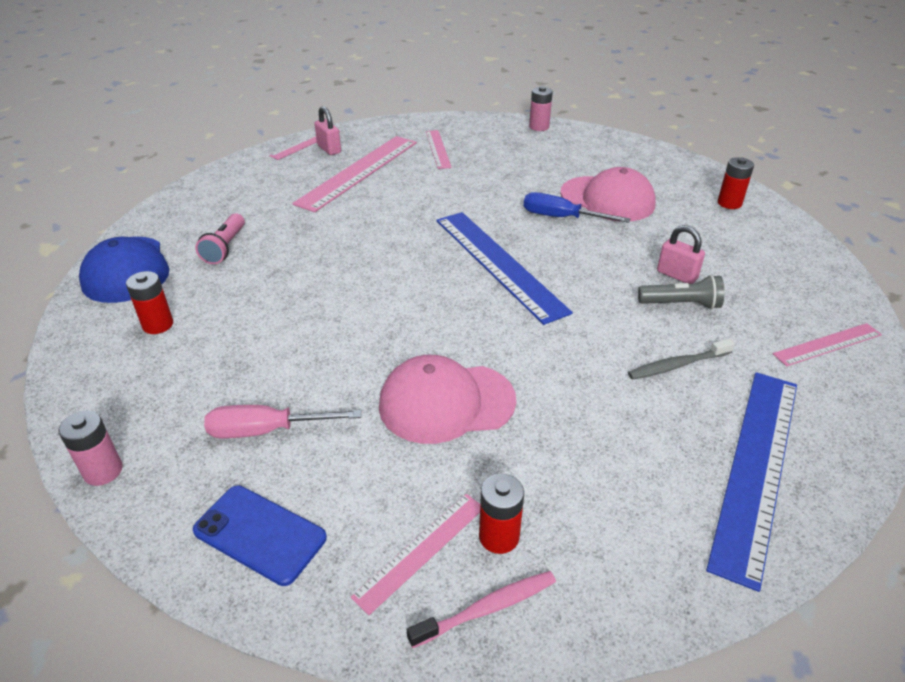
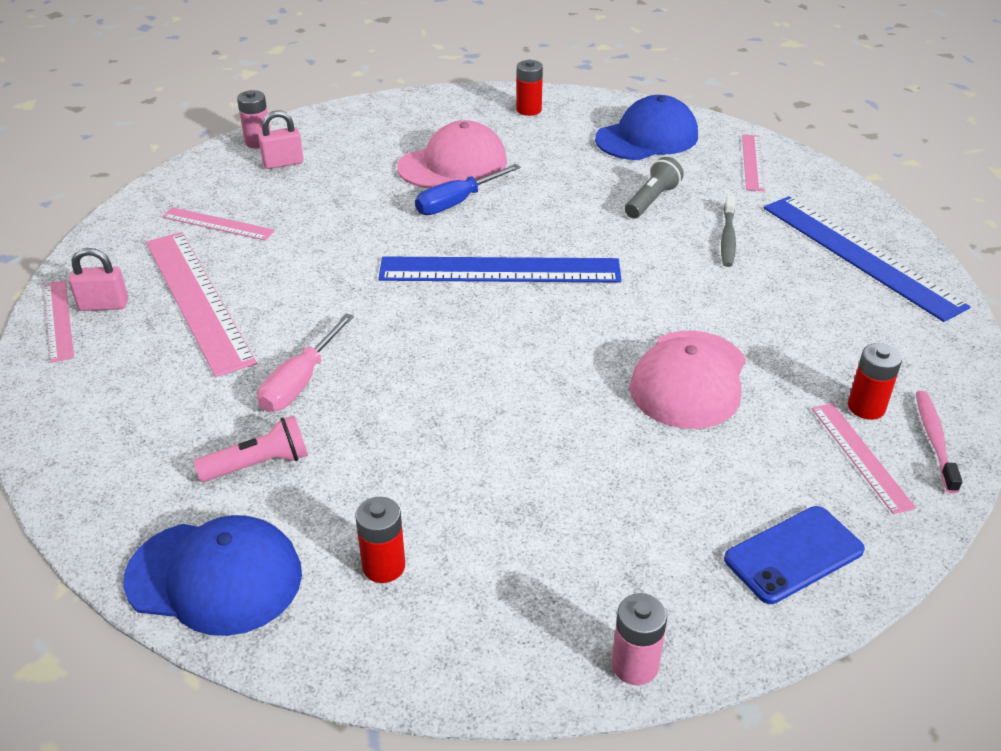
camera: 60 degrees left, 0 degrees up
pink flashlight [195,213,245,264] -> pink flashlight turned 60 degrees counterclockwise [194,416,308,482]
pink screwdriver [204,405,361,438] -> pink screwdriver moved to [257,313,354,412]
pink padlock [657,225,705,284] -> pink padlock moved to [258,110,304,169]
none -> blue cap [595,95,698,160]

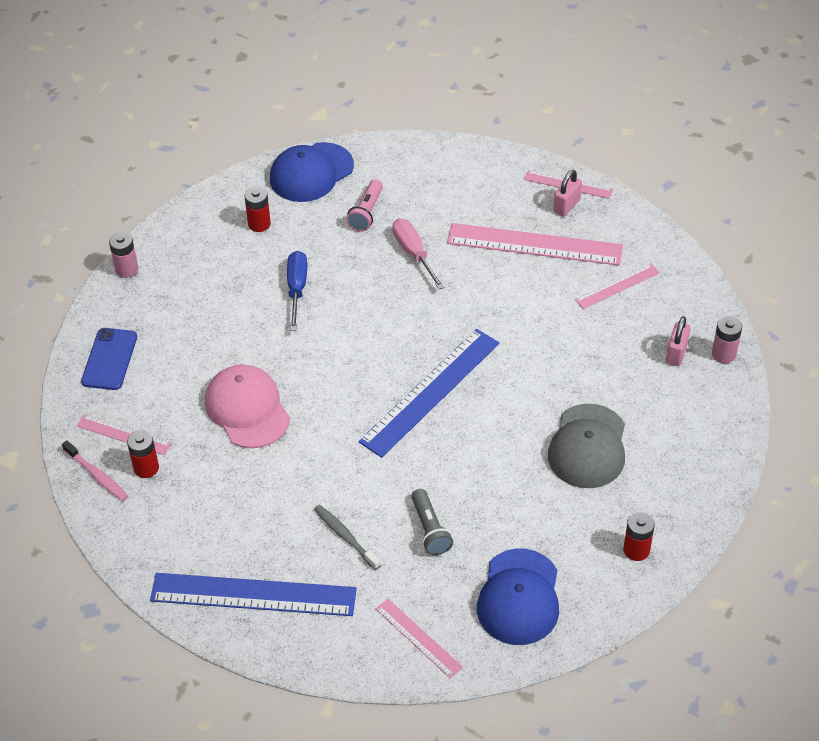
camera: 130 degrees right, 10 degrees up
pink cap [397,120,507,188] -> grey cap [548,404,625,488]
blue screwdriver [415,164,521,215] -> blue screwdriver moved to [287,251,307,331]

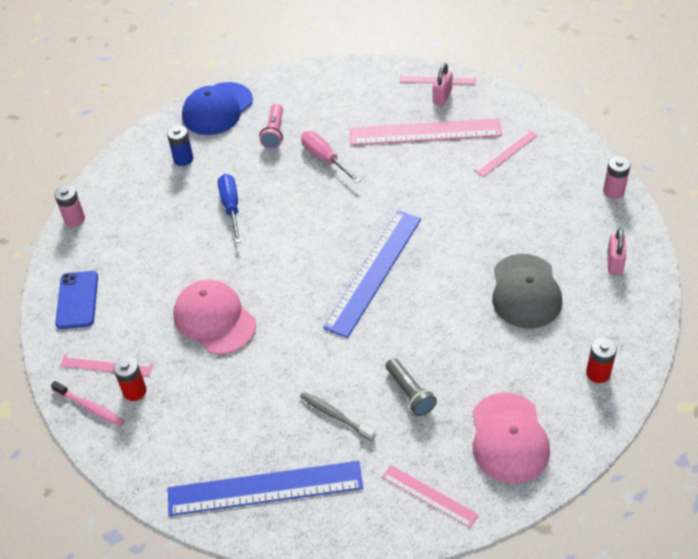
camera: 10 degrees left, 0 degrees up
red battery [244,187,271,232] -> blue battery [167,125,193,166]
blue cap [477,549,559,645] -> pink cap [473,393,550,484]
pink padlock [666,316,691,366] -> pink padlock moved to [607,228,626,274]

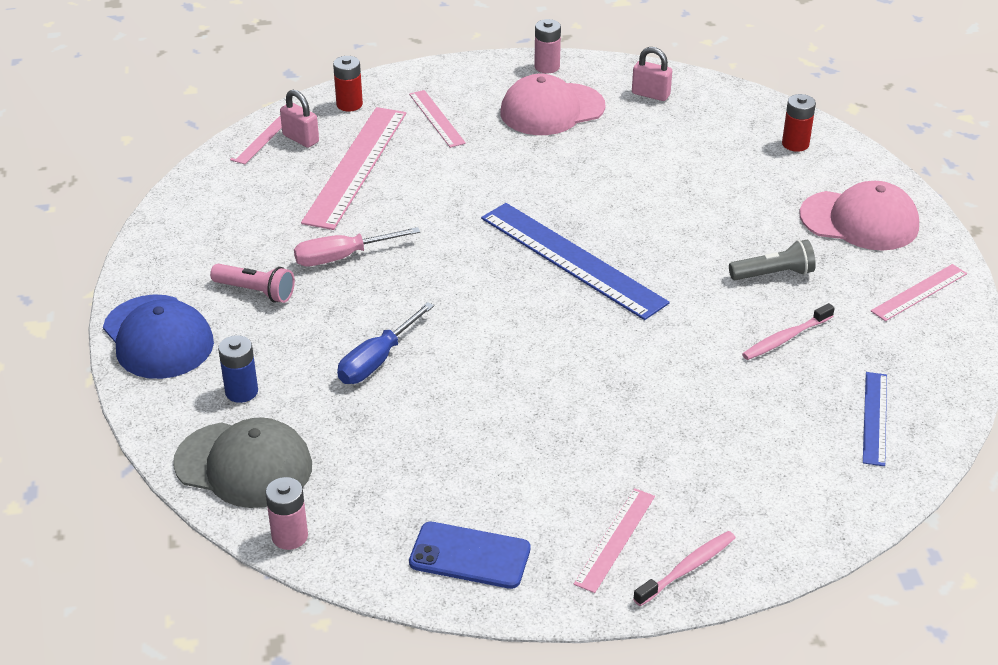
camera: 75 degrees left, 10 degrees down
red battery [113,357,147,401] -> red battery moved to [333,56,363,112]
blue ruler [168,461,363,516] -> blue ruler [863,372,887,466], size x0.52
pink cap [174,280,256,354] -> pink cap moved to [501,74,605,135]
blue screwdriver [218,174,241,243] -> blue screwdriver turned 60 degrees counterclockwise [337,302,434,384]
grey toothbrush [300,392,376,441] -> pink toothbrush [742,303,835,360]
grey cap [492,254,562,329] -> grey cap moved to [173,417,312,508]

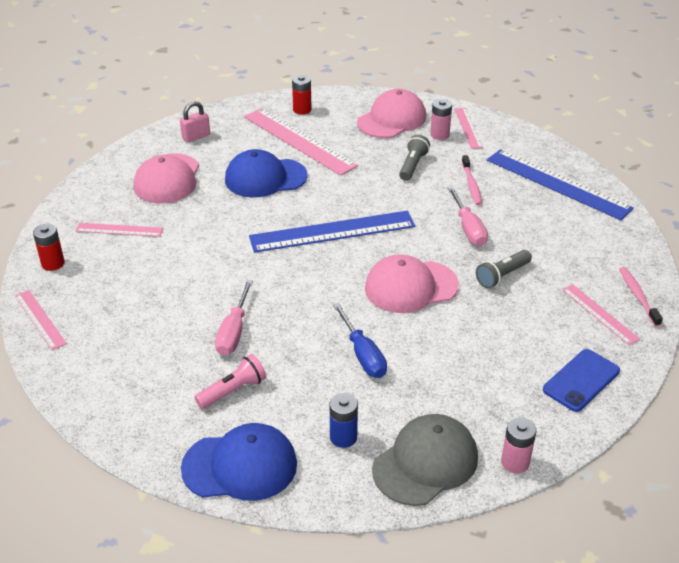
camera: 60 degrees left, 0 degrees up
pink padlock [280,90,319,148] -> none
pink ruler [301,107,406,230] -> pink ruler moved to [244,108,358,176]
pink battery [534,19,561,73] -> pink battery moved to [430,99,452,140]
blue ruler [863,372,887,466] -> blue ruler [487,149,634,220], size x1.91
none -> blue cap [225,149,307,197]
none -> pink cap [365,254,459,313]
none -> pink screwdriver [448,187,488,246]
none -> grey flashlight [476,250,532,288]

